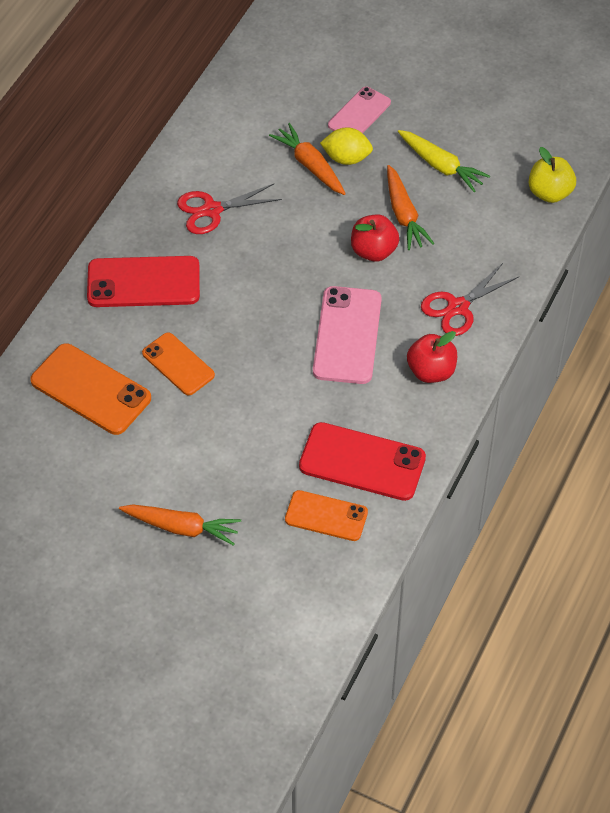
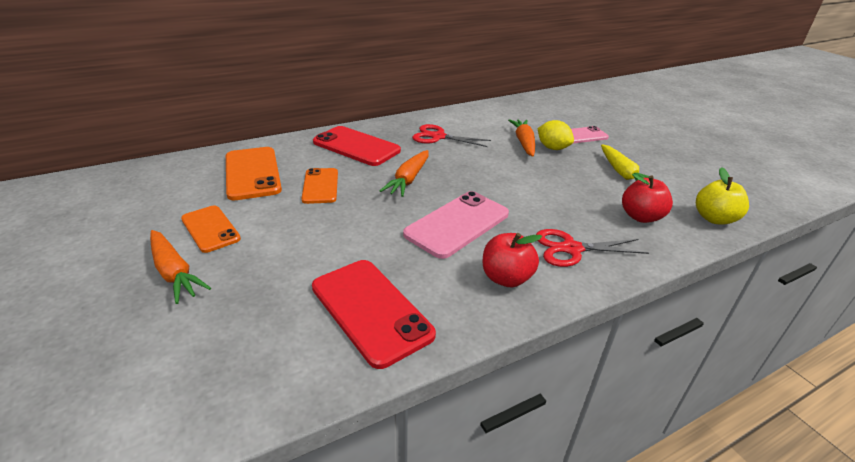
camera: 35 degrees right, 20 degrees down
orange phone [285,490,368,541] -> orange phone moved to [181,205,241,253]
red apple [351,214,399,262] -> red apple moved to [622,174,673,223]
orange carrot [387,165,434,250] -> orange carrot moved to [380,150,428,197]

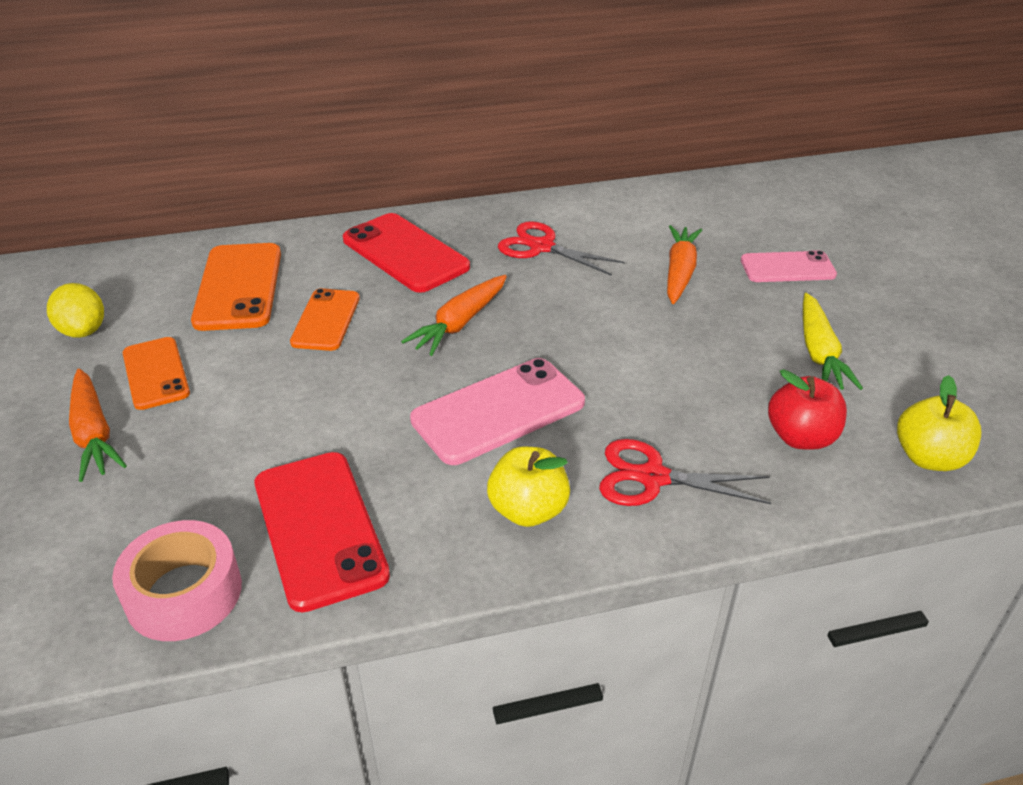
camera: 15 degrees right, 5 degrees up
red apple [482,233,542,287] -> yellow apple [487,446,570,527]
yellow lemon [537,120,574,150] -> yellow lemon moved to [47,283,104,338]
none -> pink tape [112,520,242,641]

